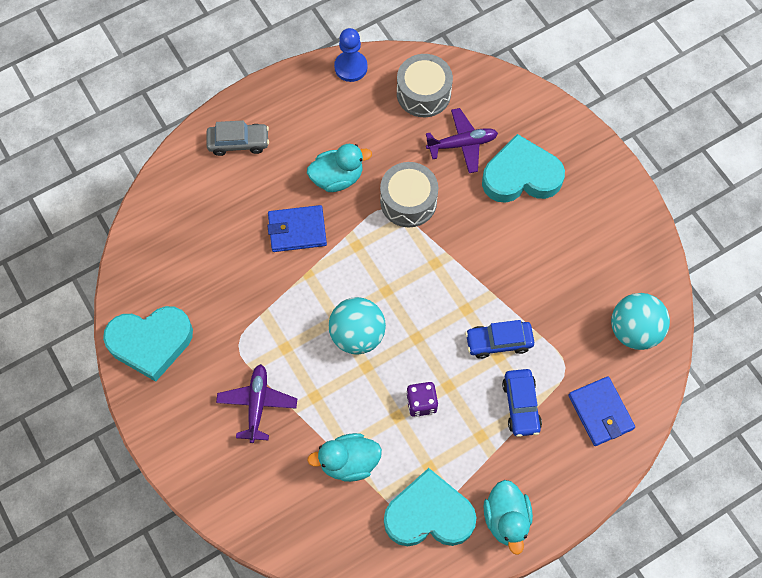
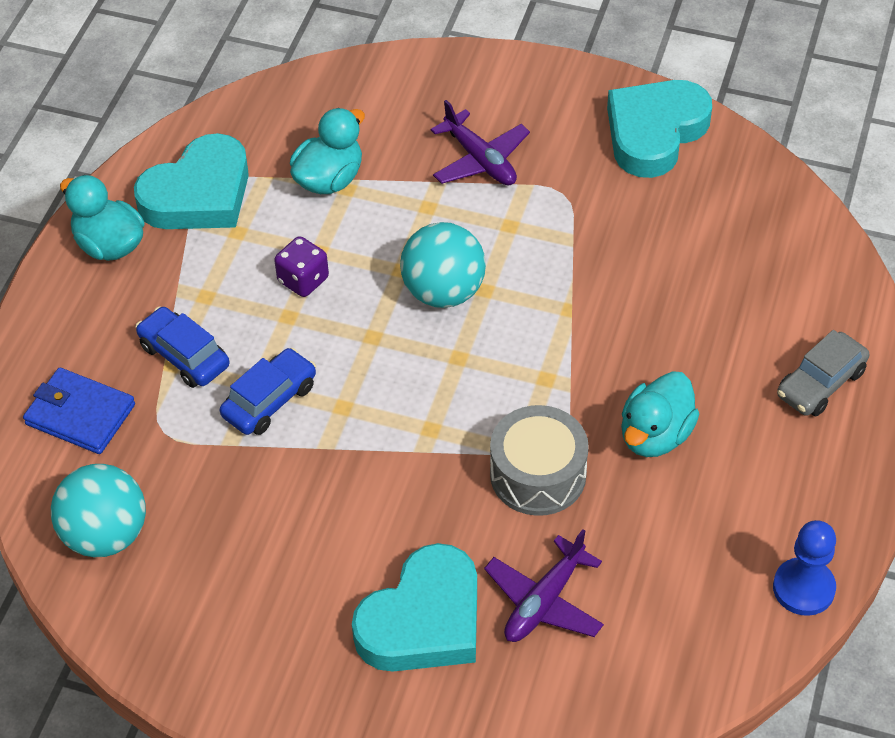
camera: 140 degrees right, 15 degrees down
blue wallet [267,205,327,252] -> none
grey drum [397,54,453,117] -> none

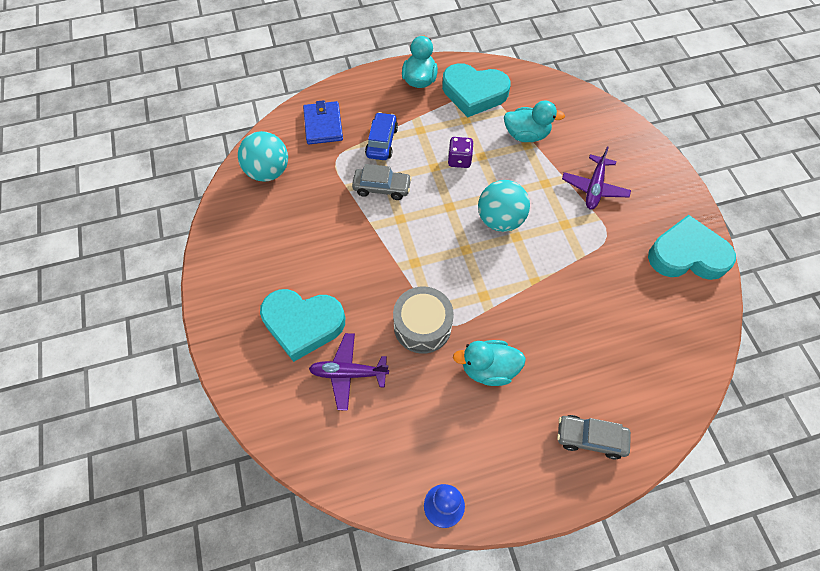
camera: 55 degrees right, 10 degrees up
blue car [220,348,316,435] -> grey car [352,164,412,200]

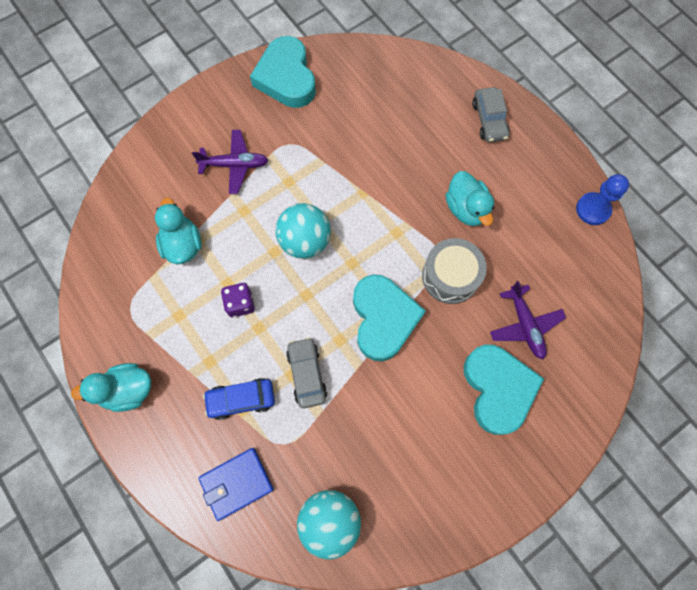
camera: 110 degrees left, 10 degrees up
turquoise heart [442,63,511,117] -> turquoise heart moved to [353,274,425,361]

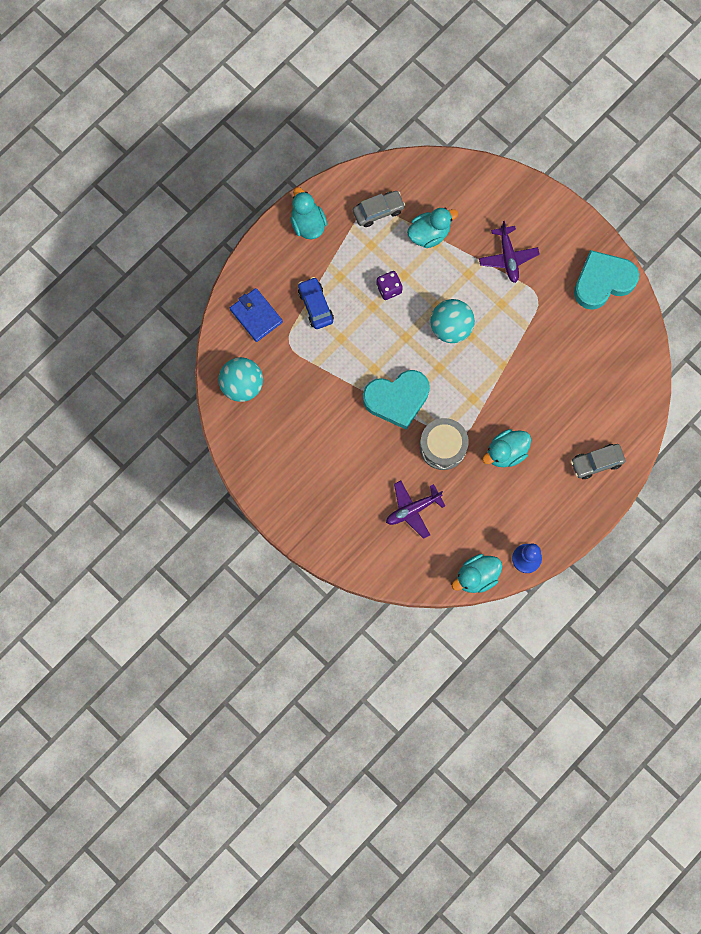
camera: 80 degrees right, 5 degrees up
grey car [286,337,327,408] -> grey car moved to [353,191,405,227]
turquoise heart [464,345,544,435] -> none
none -> turquoise duck [452,554,502,593]

